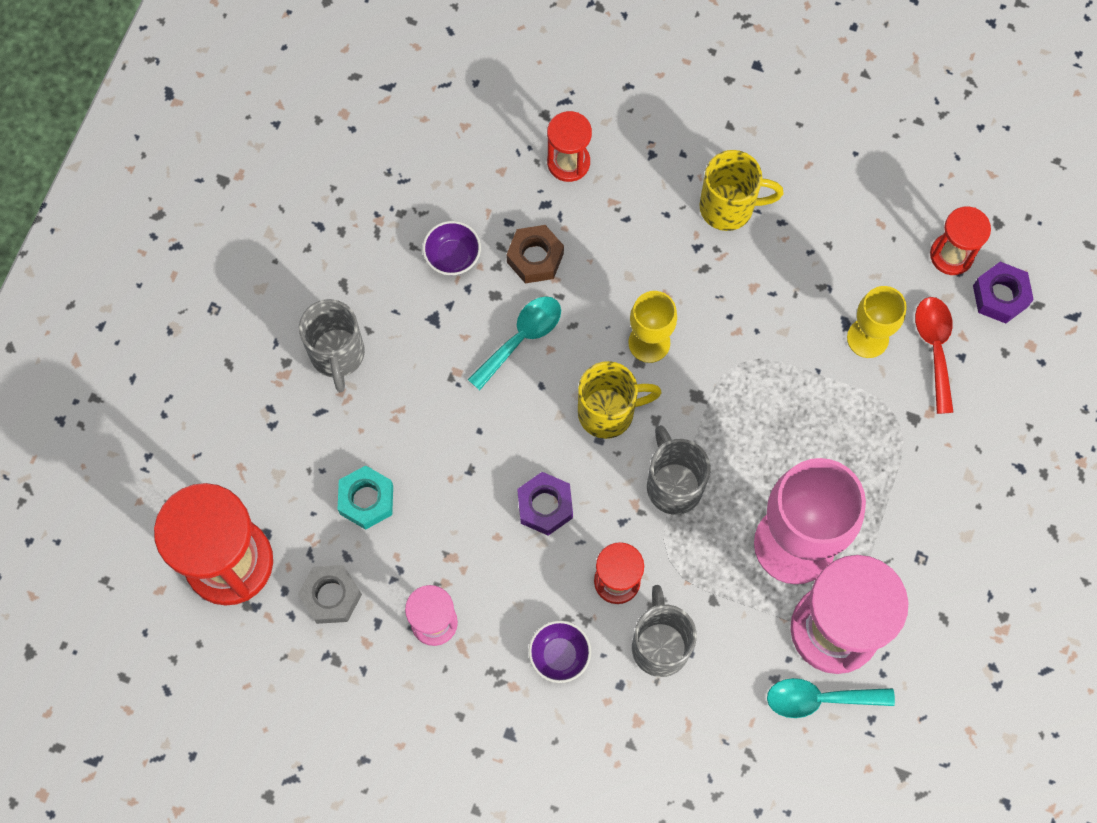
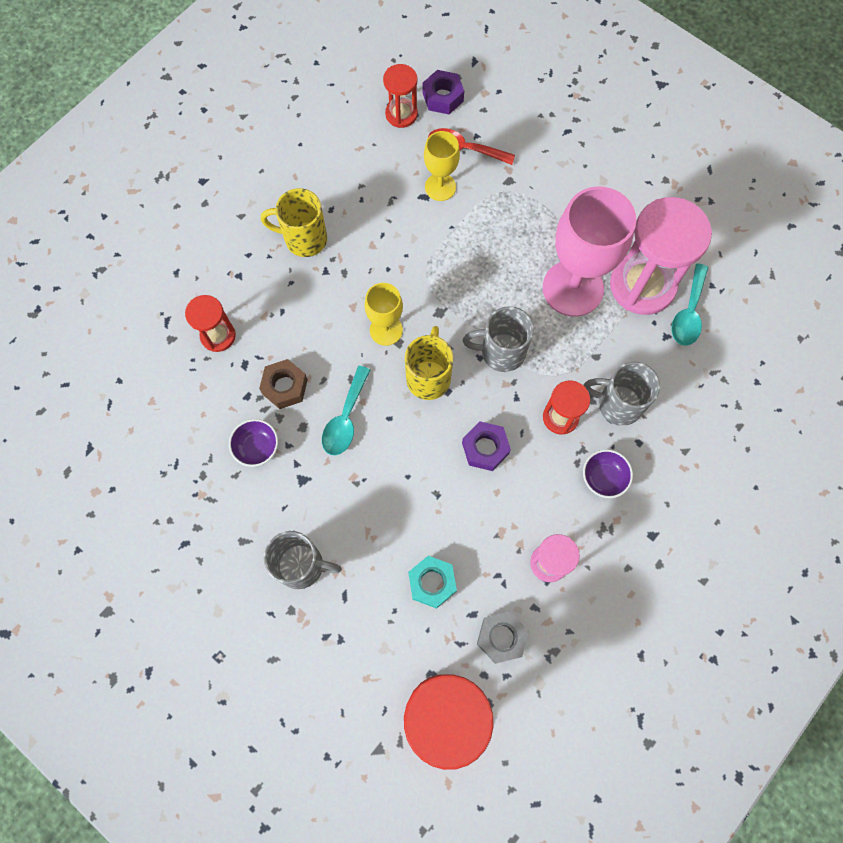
camera: 70 degrees left, 0 degrees up
turquoise spoon [468,296,561,390] -> turquoise spoon turned 135 degrees counterclockwise [322,366,370,455]
yellow mug [699,150,784,231] -> yellow mug turned 105 degrees counterclockwise [261,188,327,257]

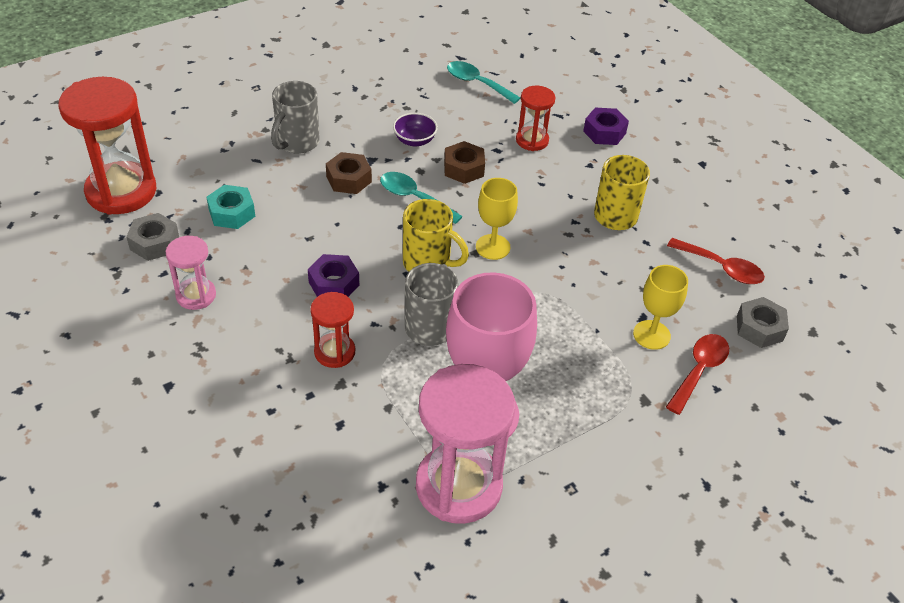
camera: 105 degrees right, 25 degrees down
red hourglass [383,64,418,128] -> grey nut [737,297,789,348]
purple nut [423,70,464,114] -> purple nut moved to [583,107,629,145]
grey mug [583,362,660,426] -> none
purple bowl [583,449,633,498] -> none
turquoise spoon [671,263,708,346] -> turquoise spoon moved to [447,61,520,104]
none -> brown nut [326,152,372,194]
none -> red spoon [667,238,765,284]

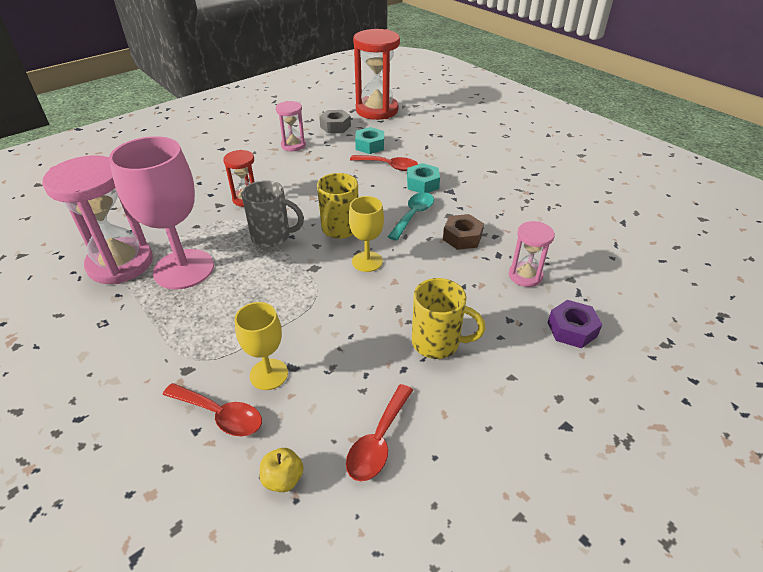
camera: 85 degrees right, 5 degrees down
grey mug [271,81,320,154] -> none
purple nut [308,254,359,297] -> none
brown nut [326,152,372,194] -> turquoise nut [407,163,440,193]
purple bowl [393,113,438,147] -> none
turquoise spoon [447,61,520,104] -> none
red hourglass [516,86,555,151] -> pink hourglass [509,221,555,287]
grey nut [737,297,789,348] -> yellow apple [260,448,304,492]
none -> red spoon [350,155,418,171]

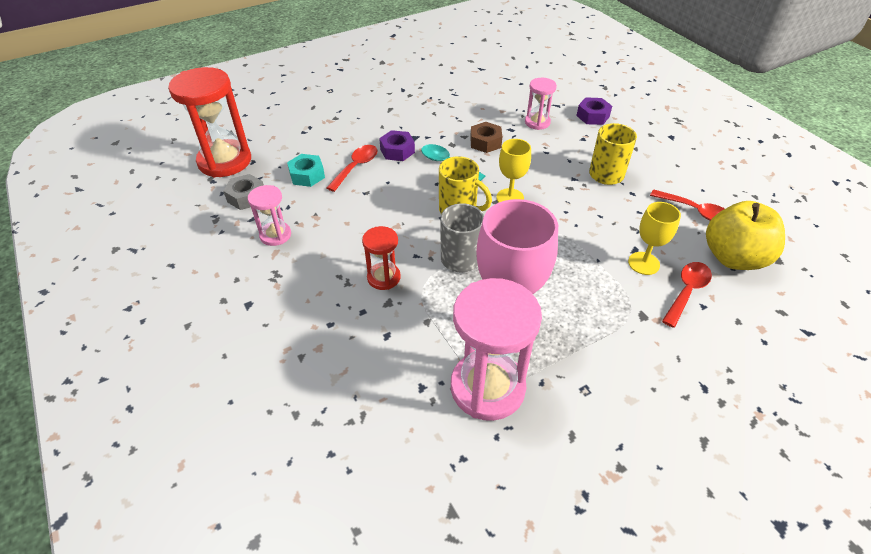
camera: 80 degrees left, 5 degrees up
yellow apple [260,448,304,492] -> yellow apple [706,201,785,270], size x2.37
turquoise nut [407,163,440,193] -> purple nut [379,130,415,161]

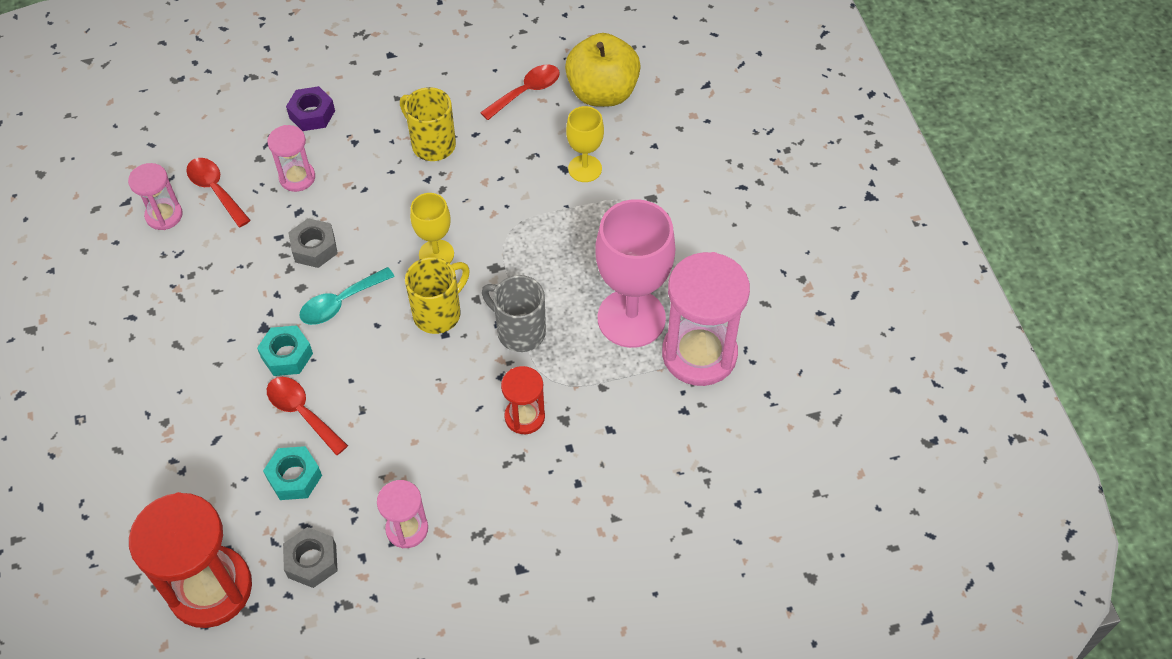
camera: 75 degrees left, 10 degrees up
purple nut [379,130,415,161] -> turquoise nut [257,325,313,376]
brown nut [470,122,502,153] -> grey nut [288,218,338,268]
red spoon [662,262,712,328] -> red spoon moved to [186,158,251,227]
none -> pink hourglass [128,163,183,230]

